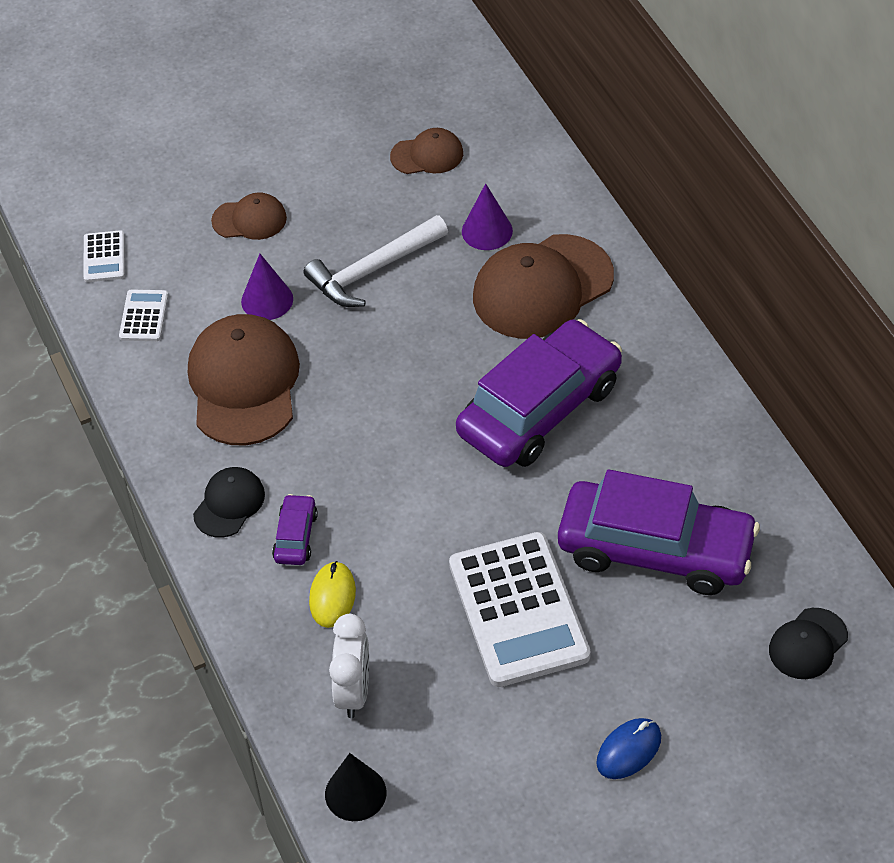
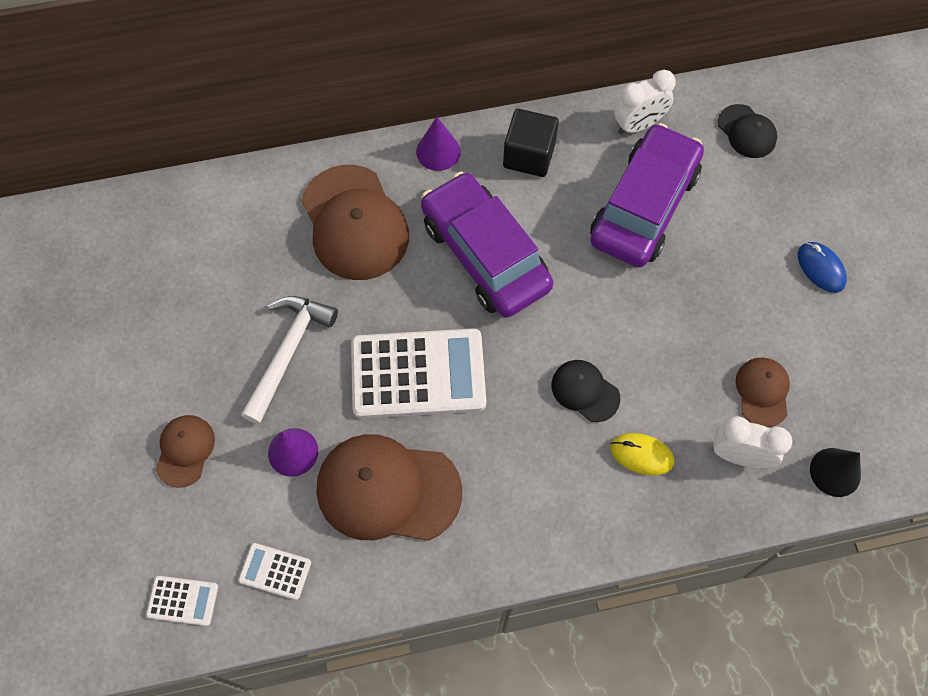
camera: 80 degrees left, 15 degrees up
black cap [193,467,265,538] -> black cap moved to [552,360,620,422]
purple car [272,494,318,565] -> none
white hammer [304,215,448,307] -> white hammer turned 135 degrees counterclockwise [241,296,338,424]
brown cap [390,128,463,174] -> brown cap moved to [736,357,790,427]
white calculator [449,532,591,687] -> white calculator moved to [351,328,486,419]
purple cone [462,183,513,250] -> purple cone moved to [416,117,461,171]
none -> black cube [503,109,559,177]
none -> white clock [614,70,676,135]

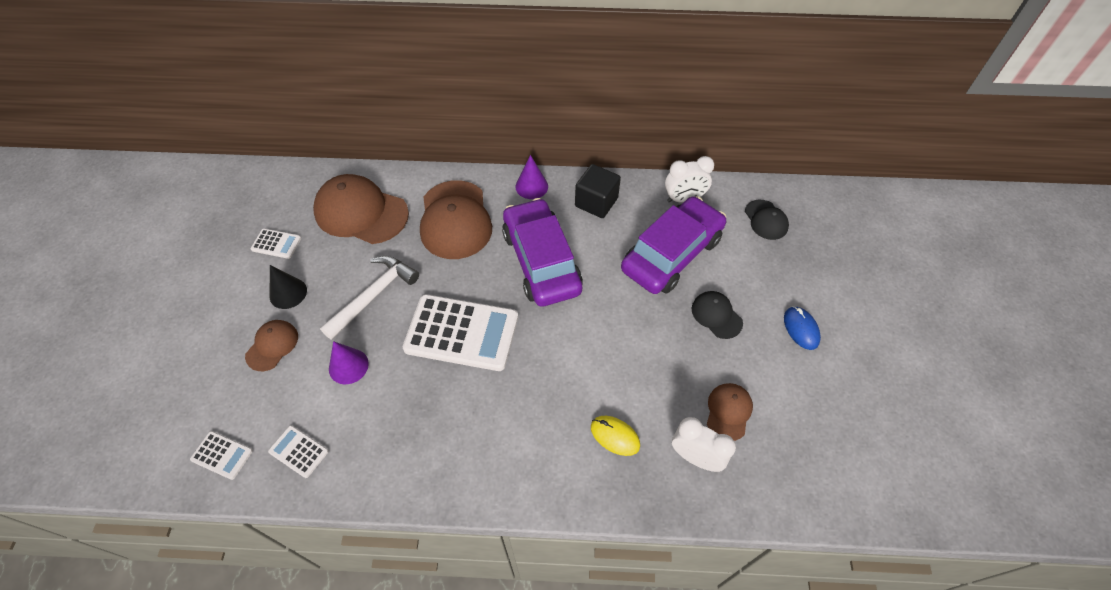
camera: 15 degrees right, 10 degrees down
brown cap [317,434,462,541] -> brown cap moved to [313,174,409,244]
black cap [552,360,620,422] -> black cap moved to [692,291,743,339]
black cone [810,448,861,497] -> black cone moved to [270,265,307,309]
none -> white calculator [251,229,301,259]

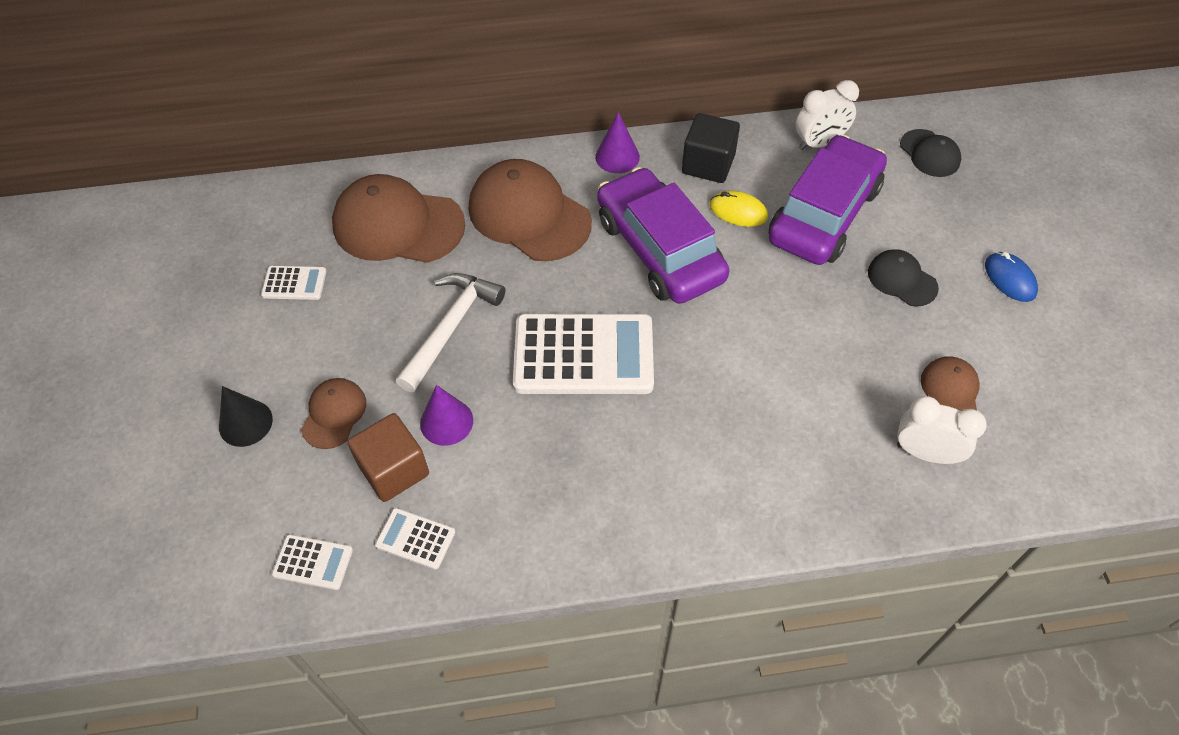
camera: 10 degrees left, 0 degrees up
black cone [270,265,307,309] -> black cone moved to [219,386,273,447]
brown cap [420,180,492,259] -> brown cap turned 150 degrees clockwise [469,159,592,261]
yellow mouse [591,416,640,456] -> yellow mouse moved to [709,191,768,227]
none -> brown cube [347,413,429,502]

